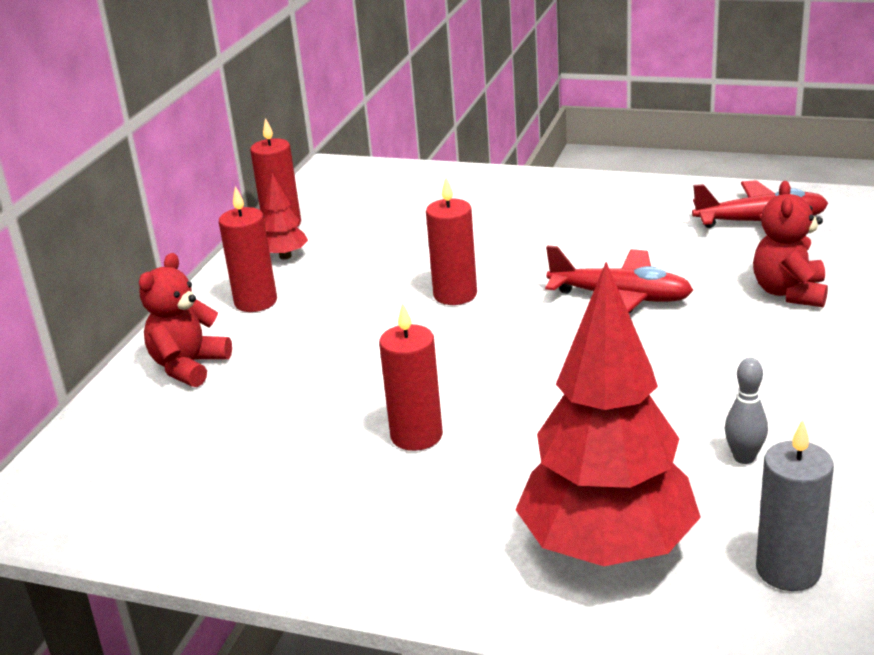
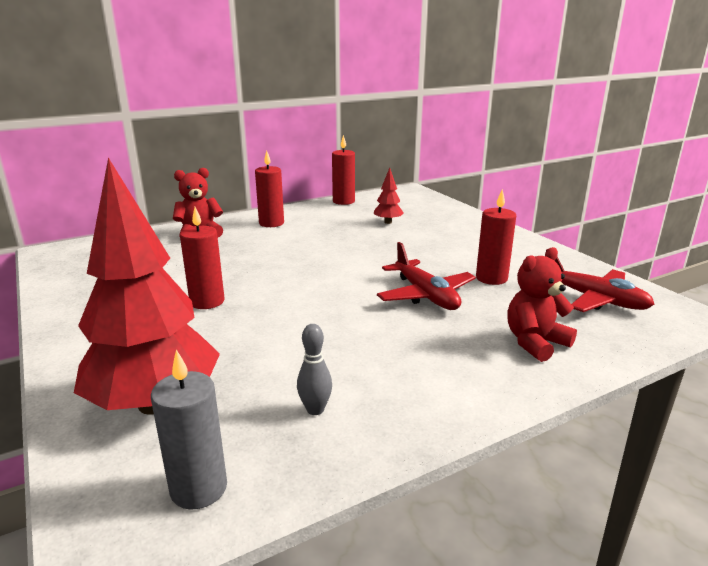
camera: 40 degrees right, 5 degrees down
red tree [264,173,308,260] -> red tree moved to [374,168,404,224]
red candle [426,178,477,305] -> red candle moved to [476,189,516,285]

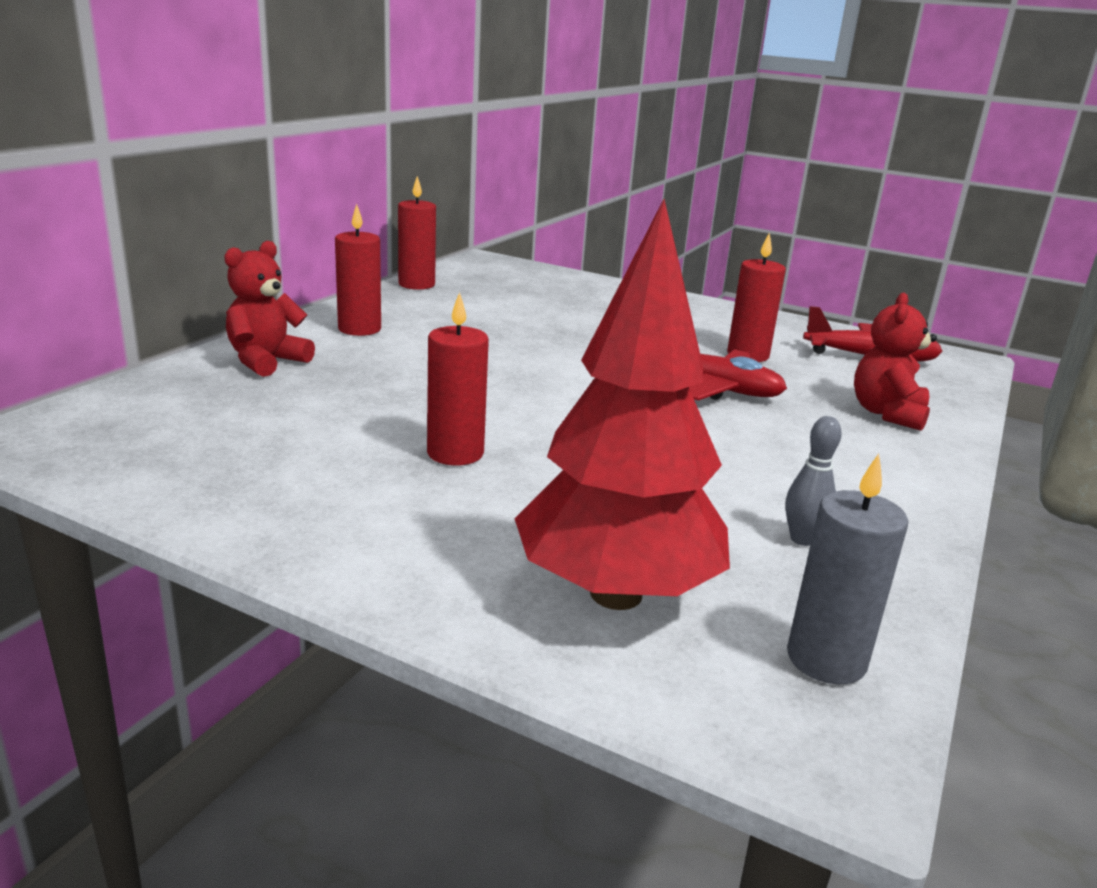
camera: 35 degrees left, 0 degrees up
red tree [374,168,404,224] -> none

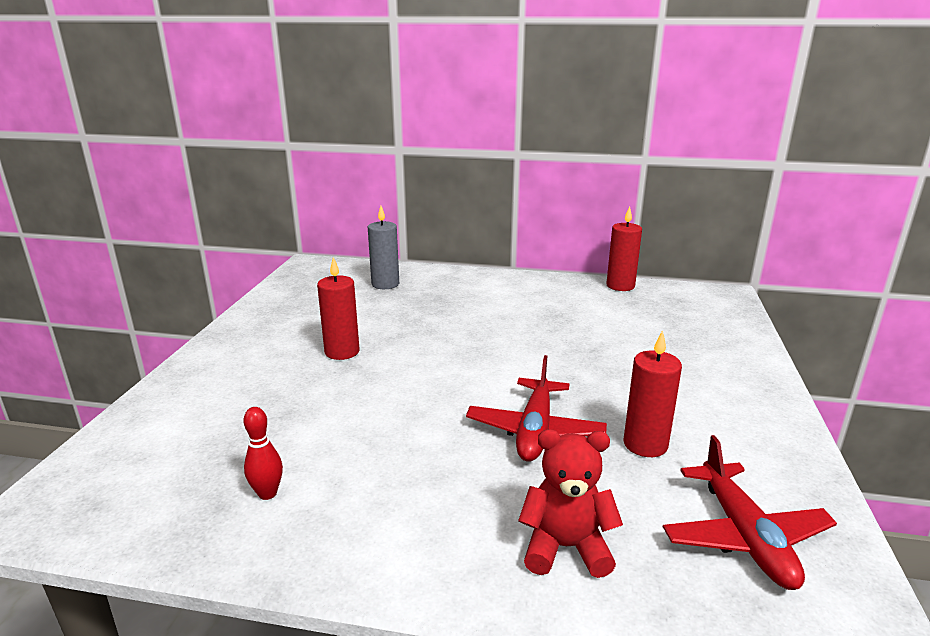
camera: 75 degrees right, 0 degrees up
red teddy bear [224,241,315,377] -> none
red candle [335,204,381,336] -> none
red tree [514,199,730,610] -> none
grey bowling pin [786,416,842,546] -> red bowling pin [244,407,283,500]
grey candle [787,454,908,684] -> grey candle moved to [368,206,399,289]

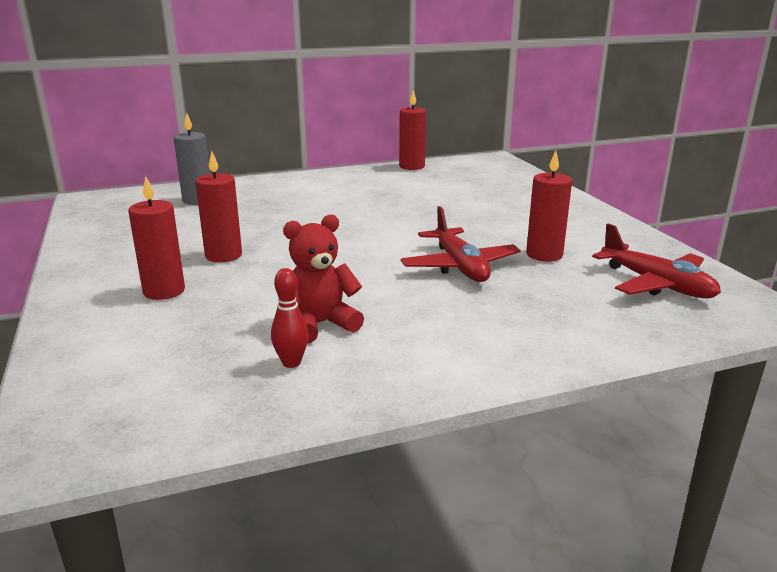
camera: 30 degrees left, 0 degrees up
red teddy bear [518,429,623,578] -> red teddy bear moved to [283,215,364,343]
none -> red candle [128,176,185,300]

